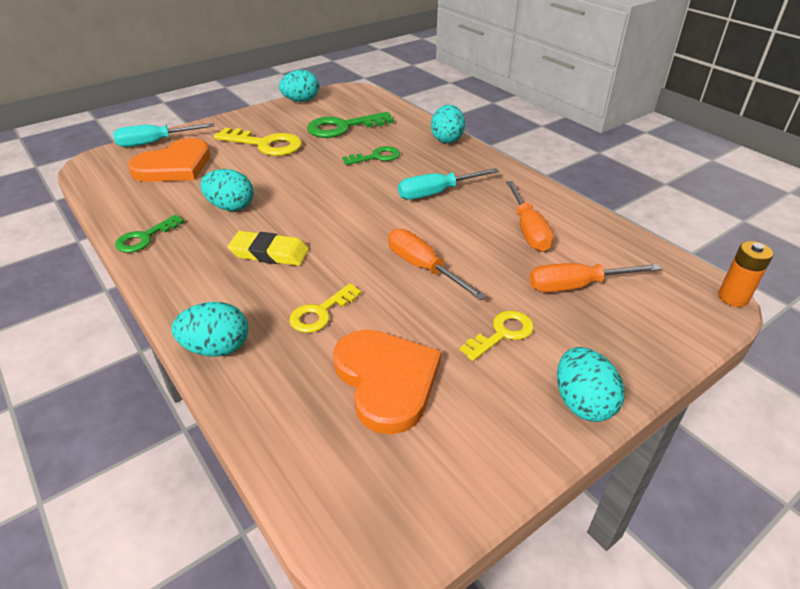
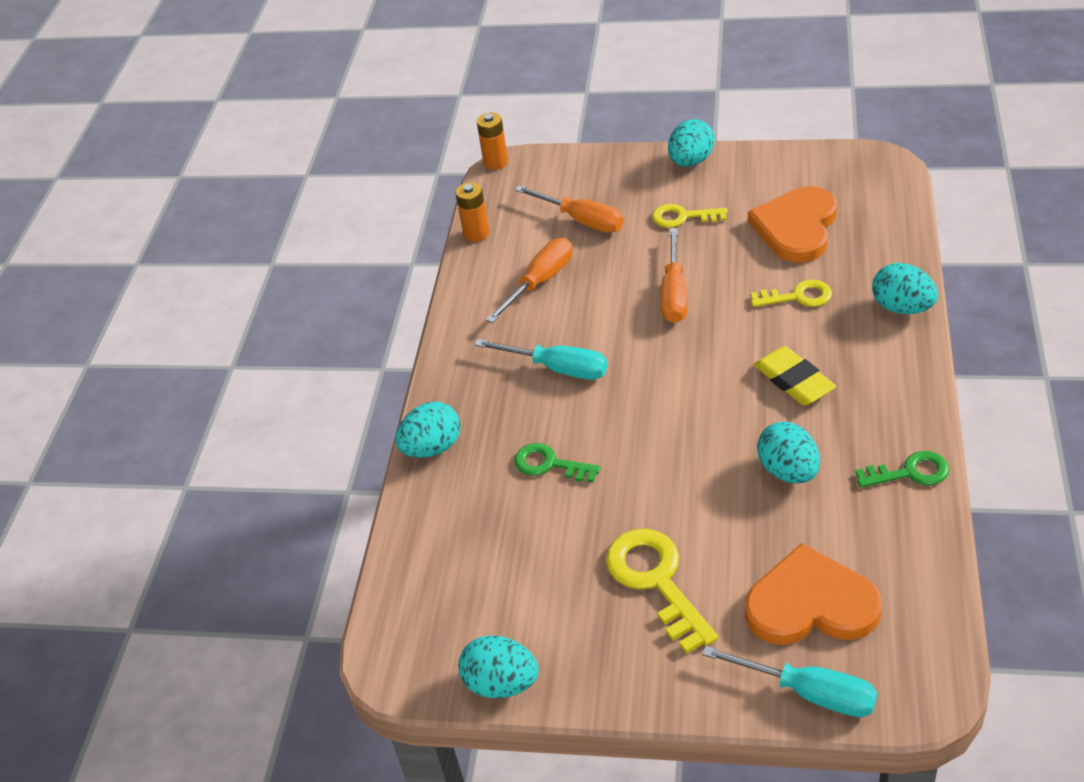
camera: 130 degrees left, 5 degrees up
green key [307,112,394,138] -> none
none -> orange battery [455,182,489,242]

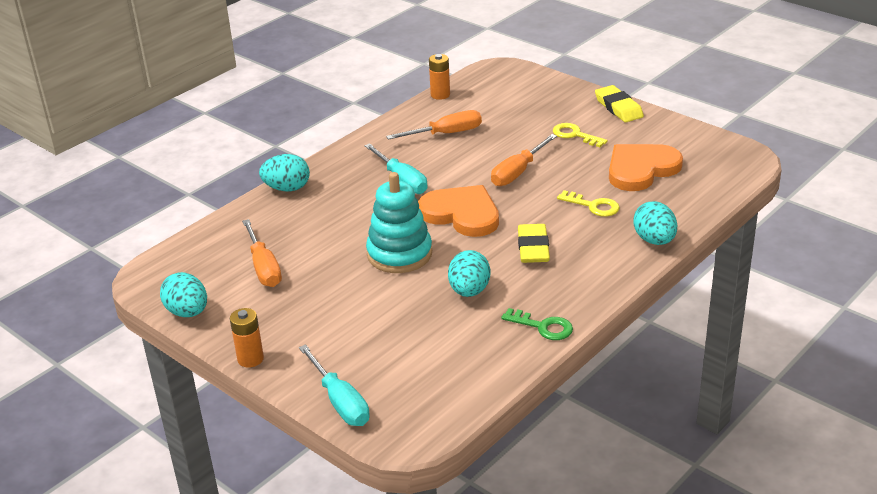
camera: 30 degrees right, 10 degrees down
orange battery [477,113,508,170] -> orange battery moved to [230,308,264,368]
green key [514,443,601,483] -> none
orange screwdriver [515,185,624,233] -> orange screwdriver moved to [242,219,282,287]
yellow key [606,529,718,654] -> none
turquoise egg [668,119,715,167] -> yellow eraser [595,85,644,122]
orange heart [745,543,882,645] -> orange heart moved to [418,185,499,237]
none -> turquoise stacking toy [366,172,432,273]

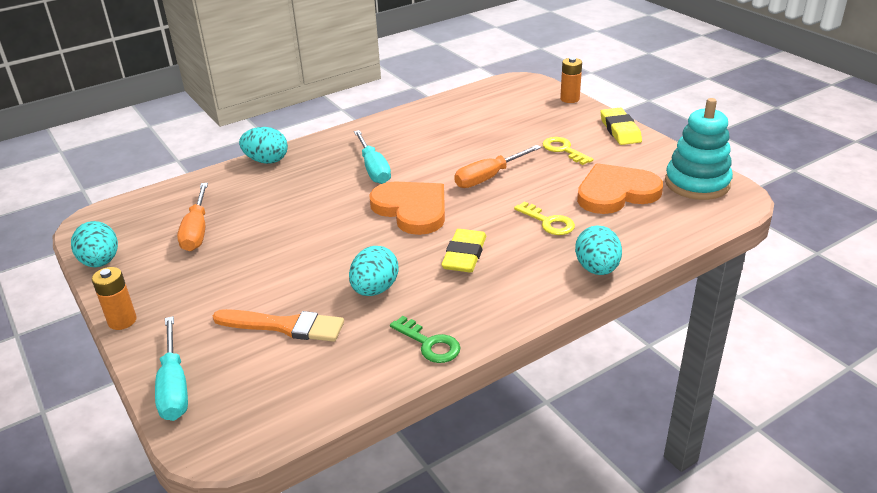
camera: 15 degrees right, 0 degrees up
turquoise stacking toy [366,172,432,273] -> turquoise stacking toy moved to [665,98,733,200]
orange screwdriver [386,110,482,140] -> none
orange battery [429,54,450,100] -> orange battery moved to [560,57,582,103]
none -> orange brush [213,309,344,342]

